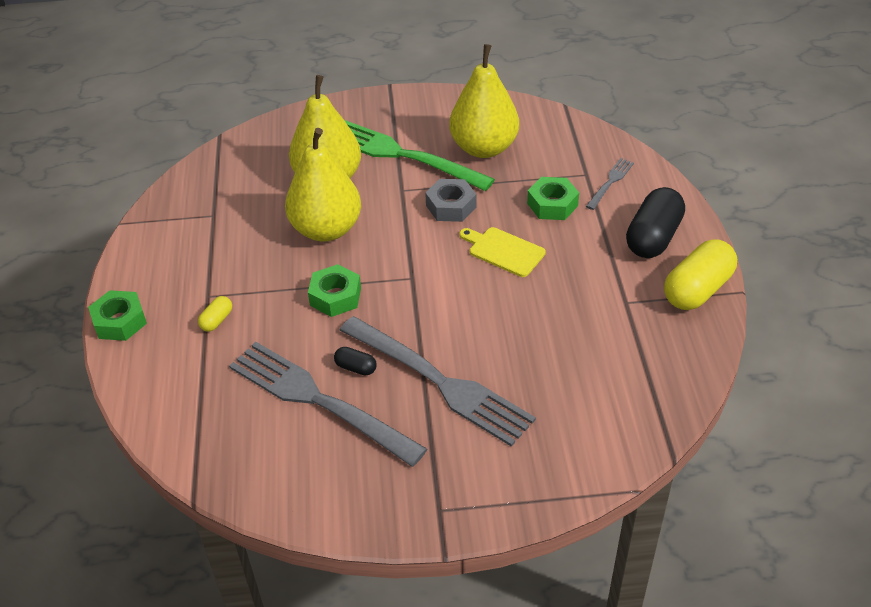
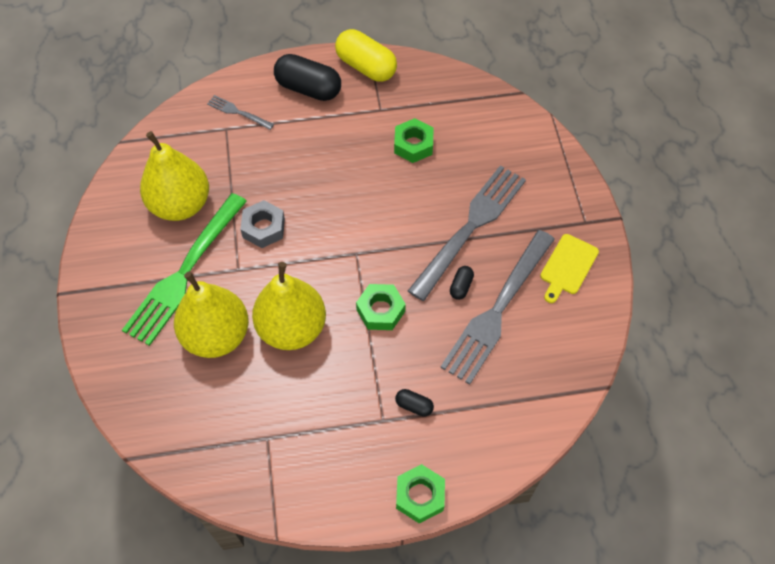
camera: 95 degrees left, 15 degrees up
yellow capsule [198,296,232,332] -> black capsule [395,389,434,417]
yellow cutting board [459,227,546,277] -> yellow cutting board moved to [540,234,599,303]
green nut [527,177,579,220] -> green nut moved to [394,118,434,163]

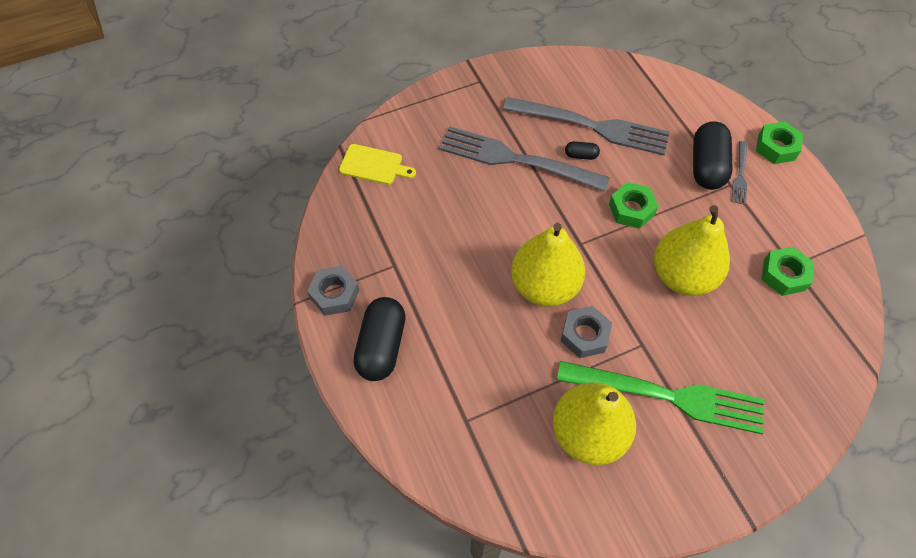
camera: 105 degrees left, 0 degrees up
yellow pear [174,271,249,358] -> yellow pear moved to [511,223,585,307]
grey fork [207,95,274,130] -> grey fork moved to [731,141,747,205]
yellow capsule [335,29,397,82] -> grey nut [307,266,359,316]
green nut [394,118,434,163] -> green nut moved to [762,247,814,296]
black capsule [395,389,434,417] -> black capsule [693,121,733,190], size x2.17
yellow cutting board [540,234,599,303] -> yellow cutting board moved to [339,144,416,185]

